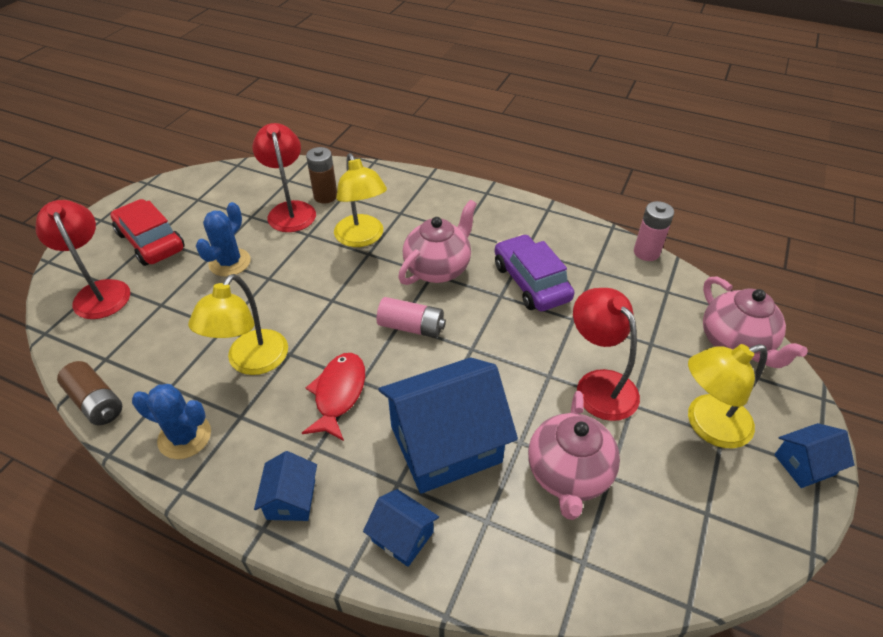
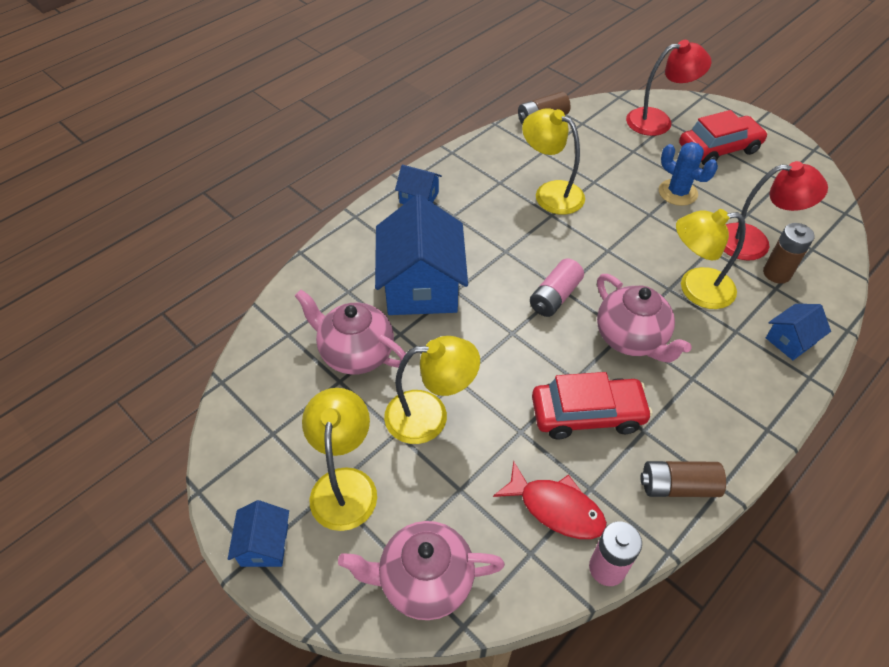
camera: 110 degrees right, 5 degrees up
blue cactus [132,384,211,459] -> none
red fish [302,353,365,441] -> red fish moved to [493,461,607,539]
blue house [363,489,439,567] -> blue house moved to [766,304,831,360]
purple car [495,234,574,311] -> red car [532,372,653,439]
red lamp [573,288,640,421] -> yellow lamp [384,336,480,444]
none -> brown battery [640,461,726,497]

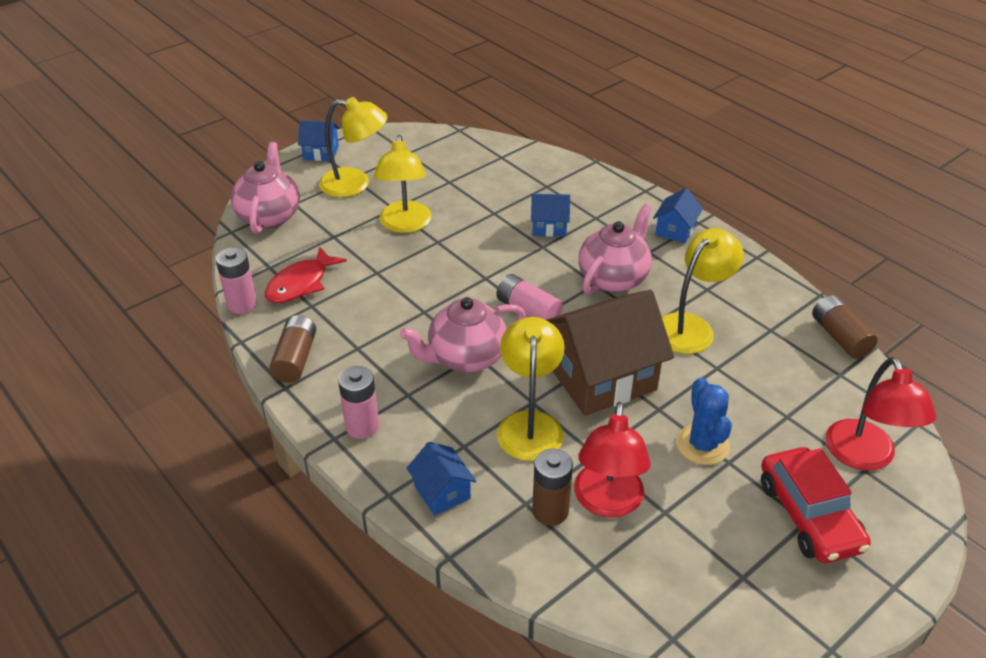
camera: 95 degrees right, 10 degrees down
pink teapot [295,290,406,375] -> pink teapot moved to [579,204,652,294]
blue house [375,194,468,315] -> blue house [531,194,570,237], size x0.47
red car [532,372,653,439] -> none
blue cactus [659,142,718,206] -> blue cactus turned 60 degrees counterclockwise [676,377,732,465]
none -> pink battery [338,366,379,439]
none -> brown house [546,290,674,416]

